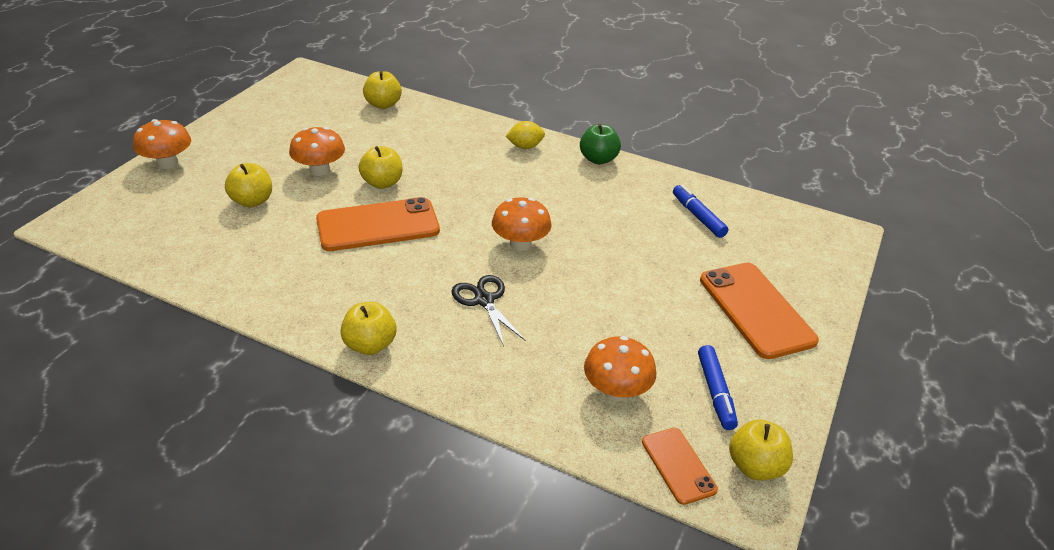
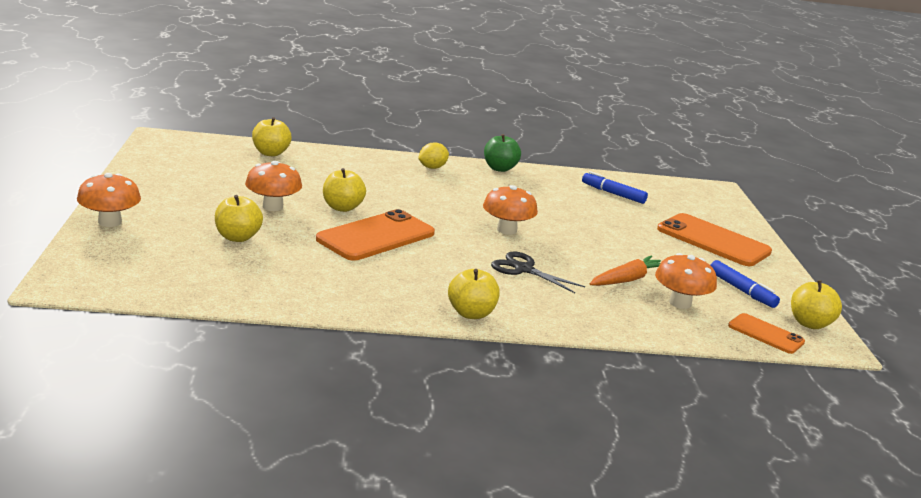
camera: 30 degrees left, 15 degrees down
none -> orange carrot [589,255,661,286]

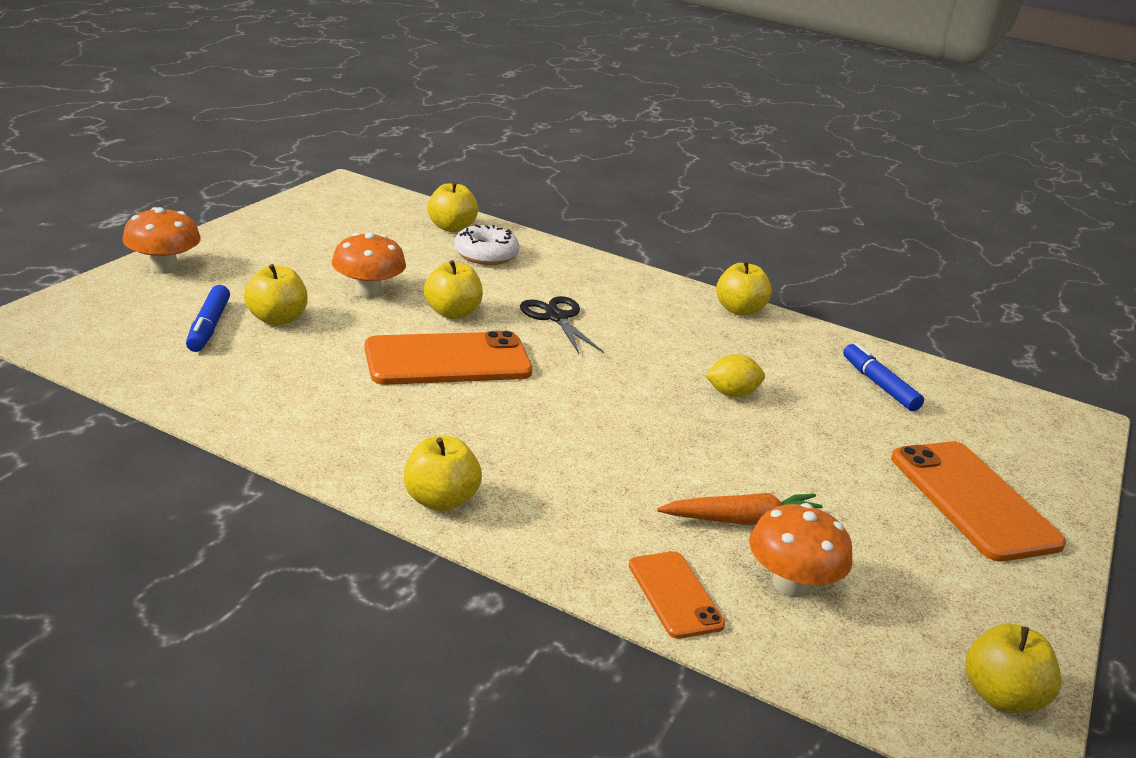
camera: 30 degrees right, 5 degrees up
yellow lemon [418,142,449,169] -> yellow lemon moved to [705,354,765,397]
orange mushroom [483,185,538,235] -> none
green apple [484,134,521,172] -> yellow apple [716,261,772,316]
black scissors [491,251,585,293] -> black scissors moved to [520,296,604,354]
blue marker [711,260,780,308] -> blue marker moved to [186,285,230,352]
orange phone [728,313,805,354] -> orange phone moved to [629,551,725,639]
none -> white donut [454,225,519,265]

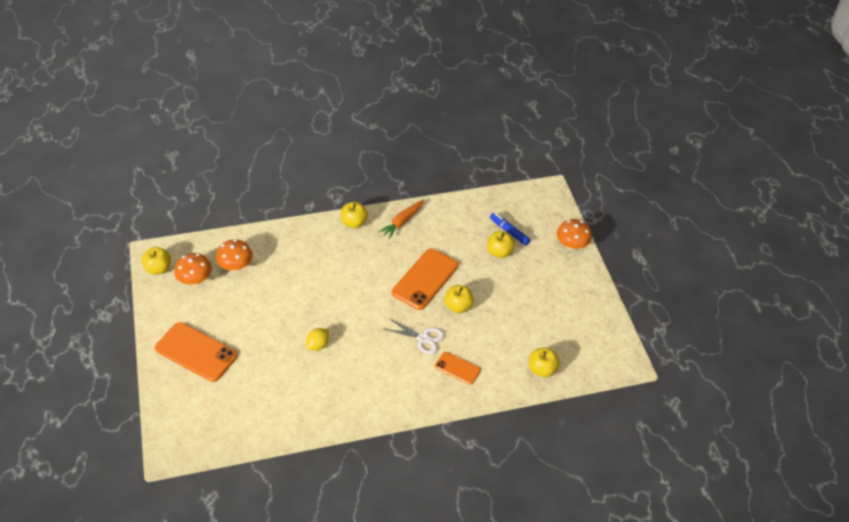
camera: 140 degrees right, 20 degrees up
orange mushroom [332,233,406,298] -> orange mushroom moved to [174,253,212,285]
white donut [454,225,519,265] -> none
black scissors [520,296,604,354] -> white scissors [384,319,444,354]
orange phone [629,551,725,639] -> orange phone moved to [435,352,481,385]
orange carrot [657,493,822,525] -> orange carrot moved to [378,199,424,239]
yellow apple [716,261,772,316] -> none
blue marker [843,343,924,411] -> none

